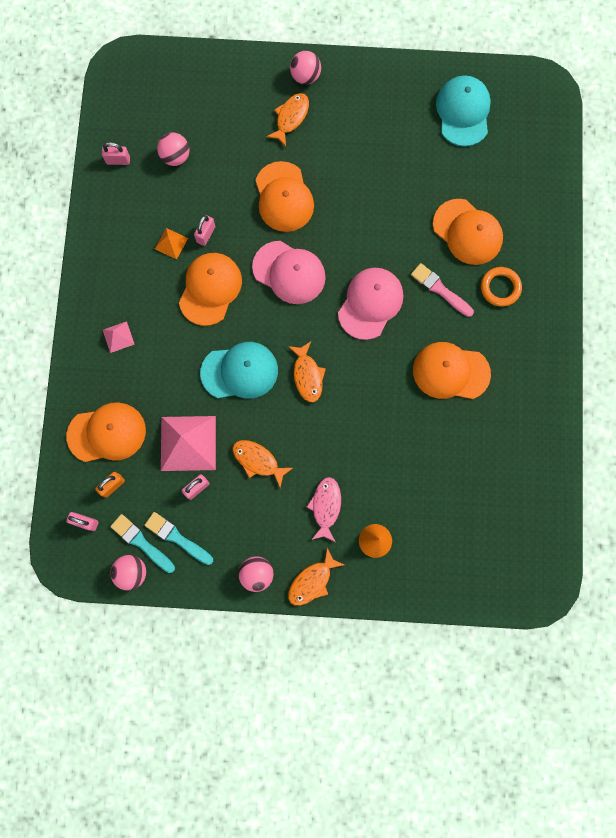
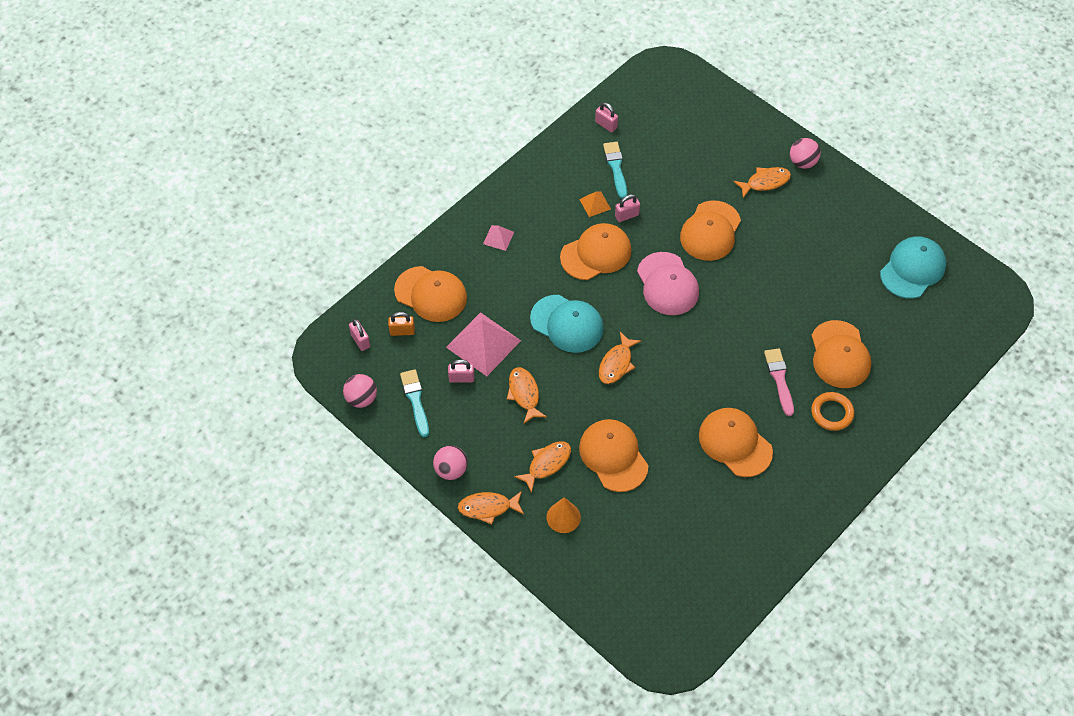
camera: 40 degrees right, 20 degrees down
turquoise brush [110,514,175,573] -> turquoise brush moved to [603,142,627,199]
pink ball [157,133,189,166] -> none
pink fish [307,477,341,542] -> orange fish [514,441,571,493]
pink cap [338,268,403,340] -> none
none -> orange cap [579,419,649,492]

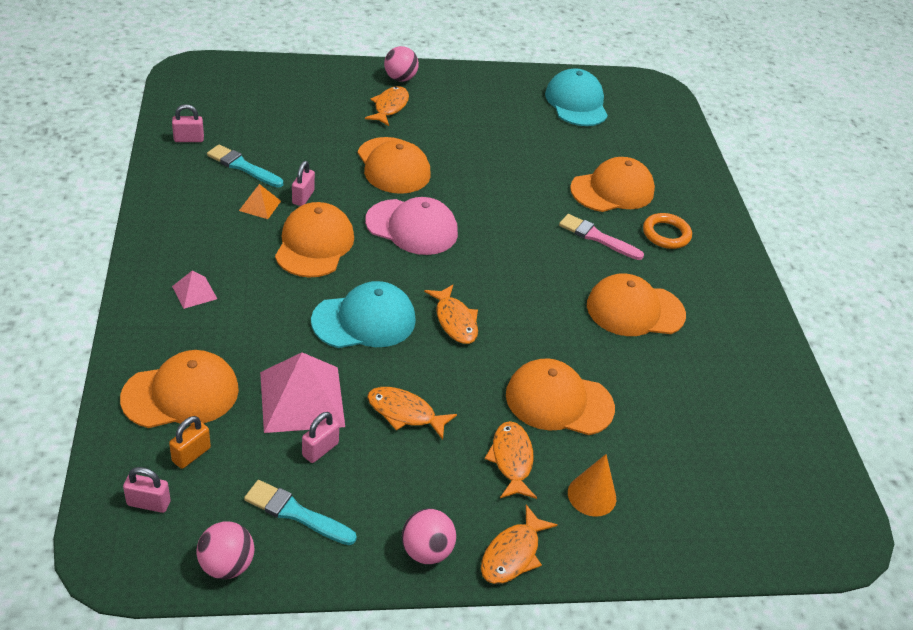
camera: 55 degrees left, 15 degrees down
orange cap [811,320,871,388] -> orange cap turned 60 degrees counterclockwise [570,157,655,212]

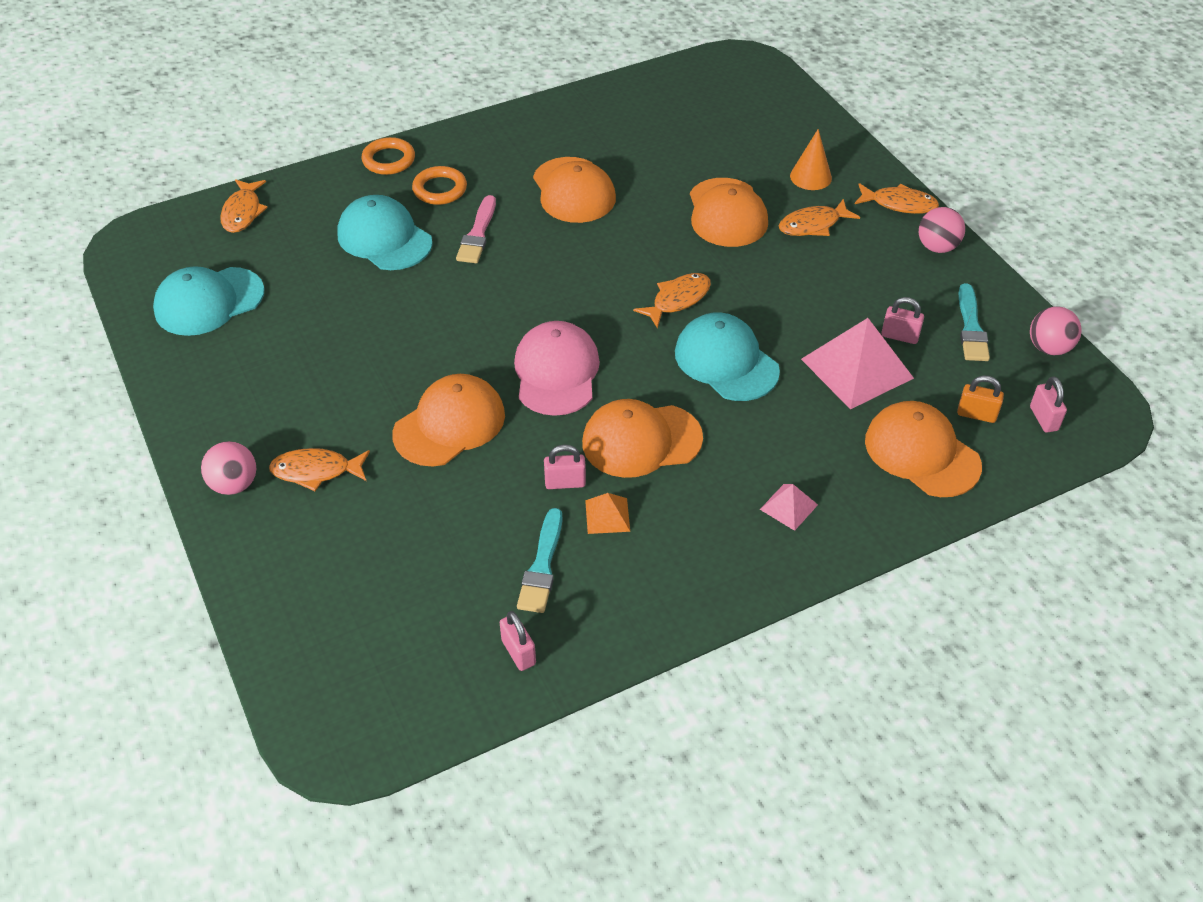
camera: 105 degrees left, 5 degrees up
orange fish [367,387,457,440] -> orange fish moved to [220,179,268,233]
orange cap [570,157,655,212] -> turquoise cap [337,195,433,270]
none -> orange ring [362,137,415,175]

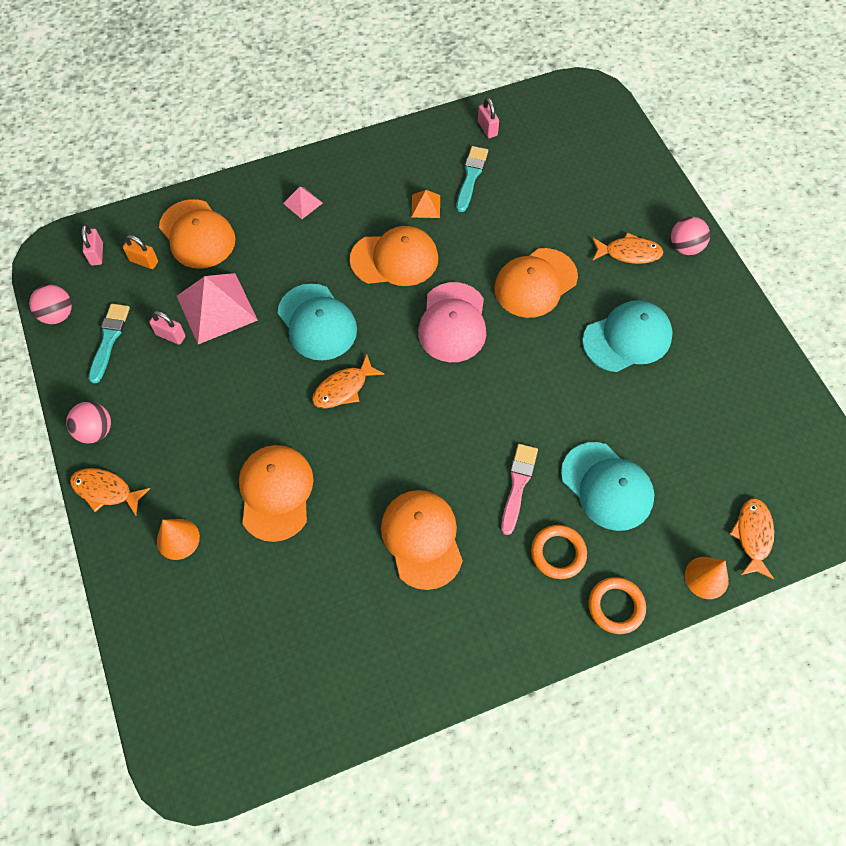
camera: 175 degrees left, 15 degrees up
turquoise cap [153,266,264,336] -> turquoise cap moved to [582,300,673,372]
pink padlock [544,445,586,489] -> none
orange fish [779,199,860,236] -> none
none -> orange cone [685,557,729,599]

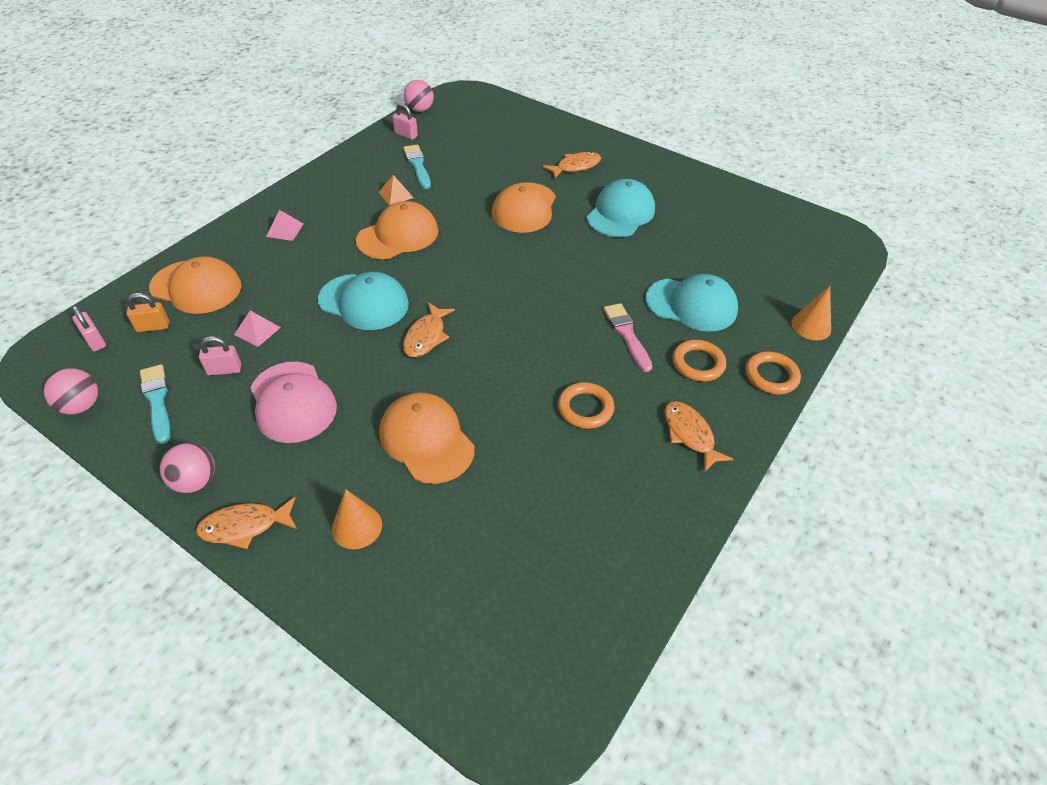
camera: 35 degrees left, 15 degrees down
pink pyramid [177,273,258,344] -> pink pyramid [234,311,281,347], size x0.48
orange cap [381,490,463,590] -> orange ring [558,382,615,429]
pink cap [418,282,486,362] -> pink cap moved to [250,362,337,443]
pink ball [671,217,710,255] -> pink ball moved to [404,80,434,112]
orange fish [730,498,774,579] -> orange fish moved to [664,401,733,472]

